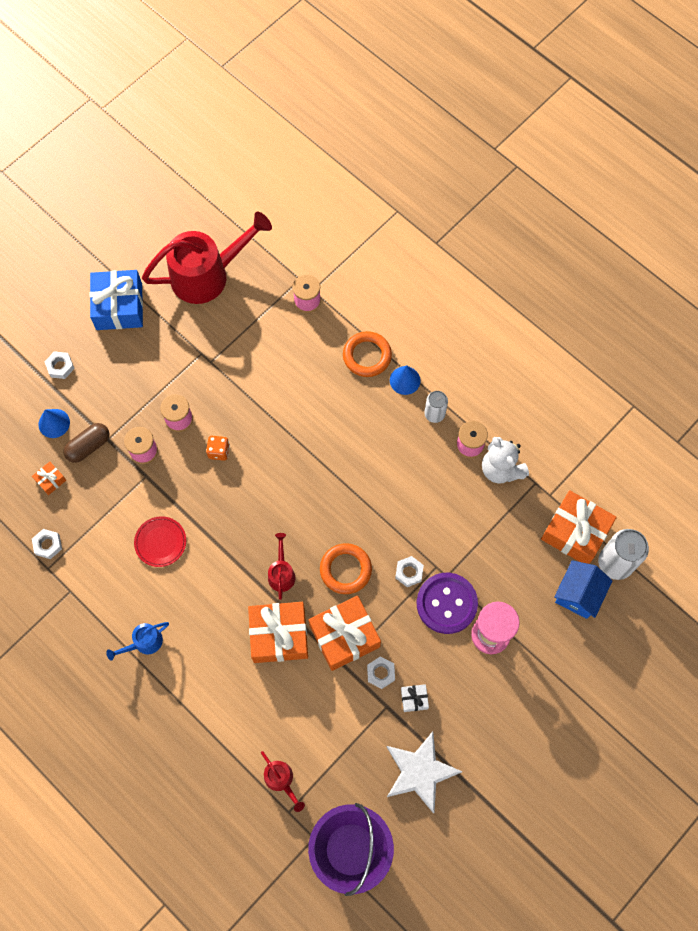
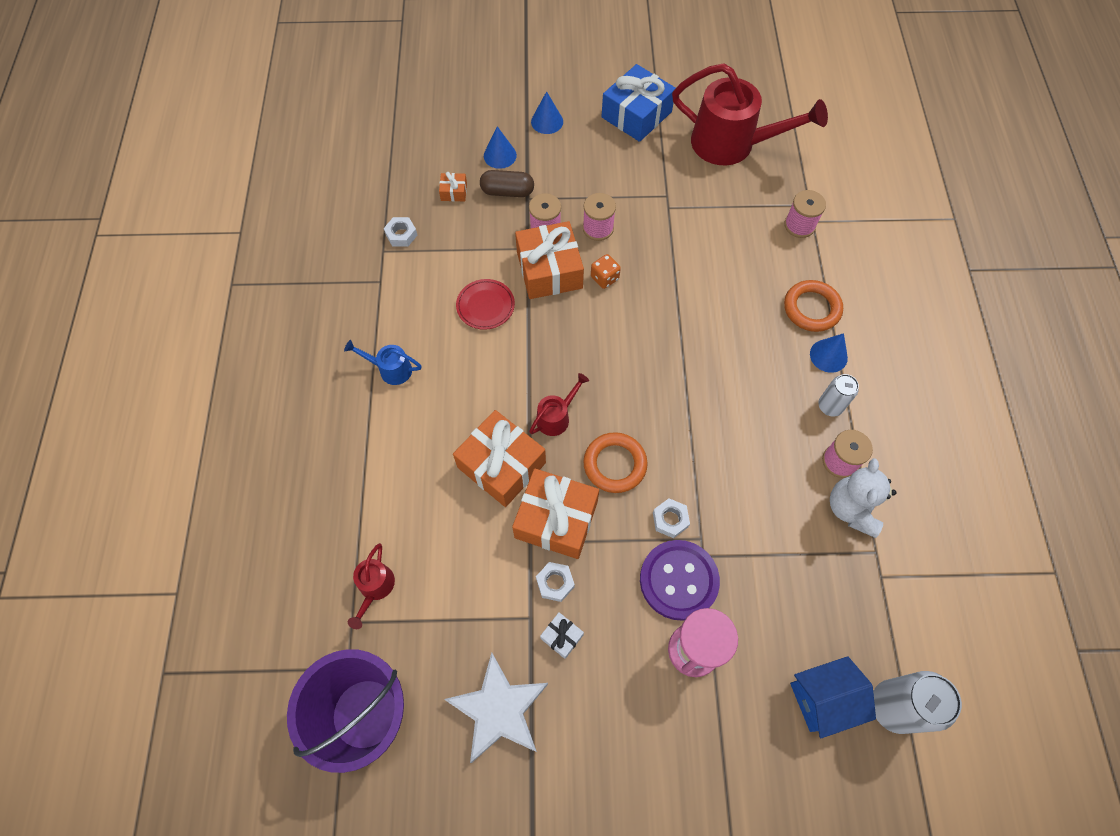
camera: 45 degrees right, 5 degrees down
white nut [45,351,75,379] -> blue cone [531,91,563,134]
orange gift [541,490,617,564] -> orange gift moved to [515,221,584,299]

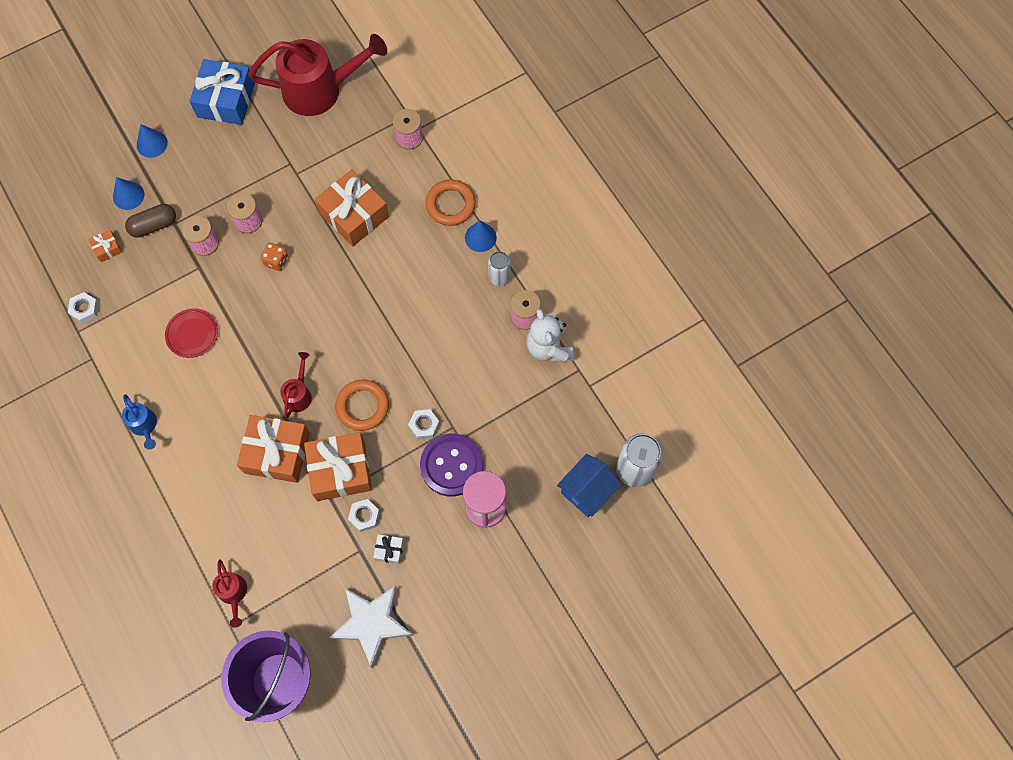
camera: 30 degrees left, 5 degrees up
blue watering can [344,340,422,385] -> blue watering can turned 105 degrees counterclockwise [122,394,157,449]
orange gift [515,221,584,299] -> orange gift moved to [315,169,389,247]

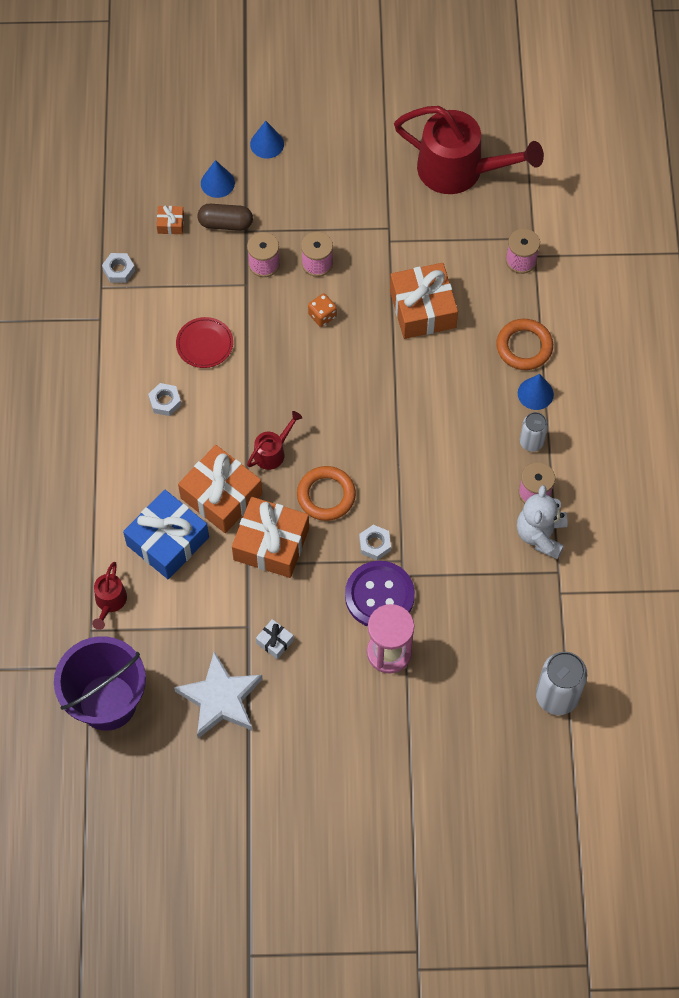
camera: 30 degrees right, 5 degrees down
blue watering can [122,394,157,449] -> none
blue gift [190,59,255,125] -> blue gift moved to [123,490,209,579]
white nut [348,499,380,532] -> white nut moved to [148,383,181,416]
blue house [557,454,621,517] -> none

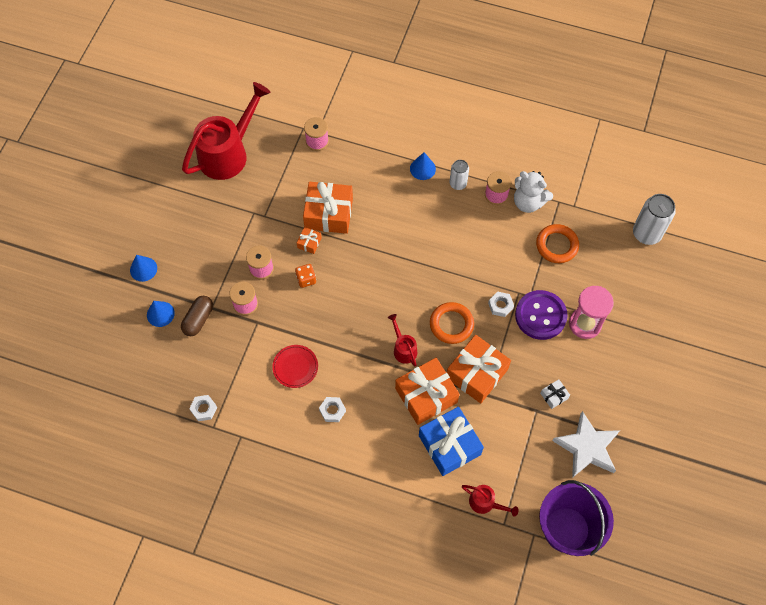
camera: 70 degrees left, 0 degrees up
orange gift [156,205,184,234] -> orange gift moved to [297,227,322,254]
orange ring [496,319,553,370] -> orange ring moved to [536,224,579,263]

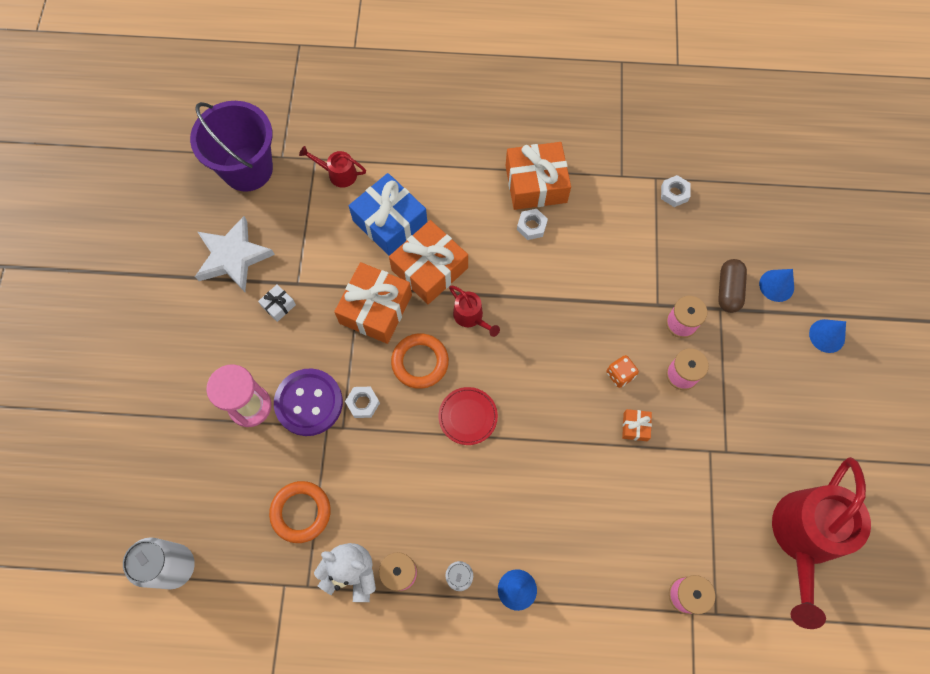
camera: 165 degrees right, 5 degrees up
red plate [272,345,318,388] -> red plate moved to [438,387,498,445]
orange gift [303,182,353,234] -> orange gift moved to [506,142,571,210]

